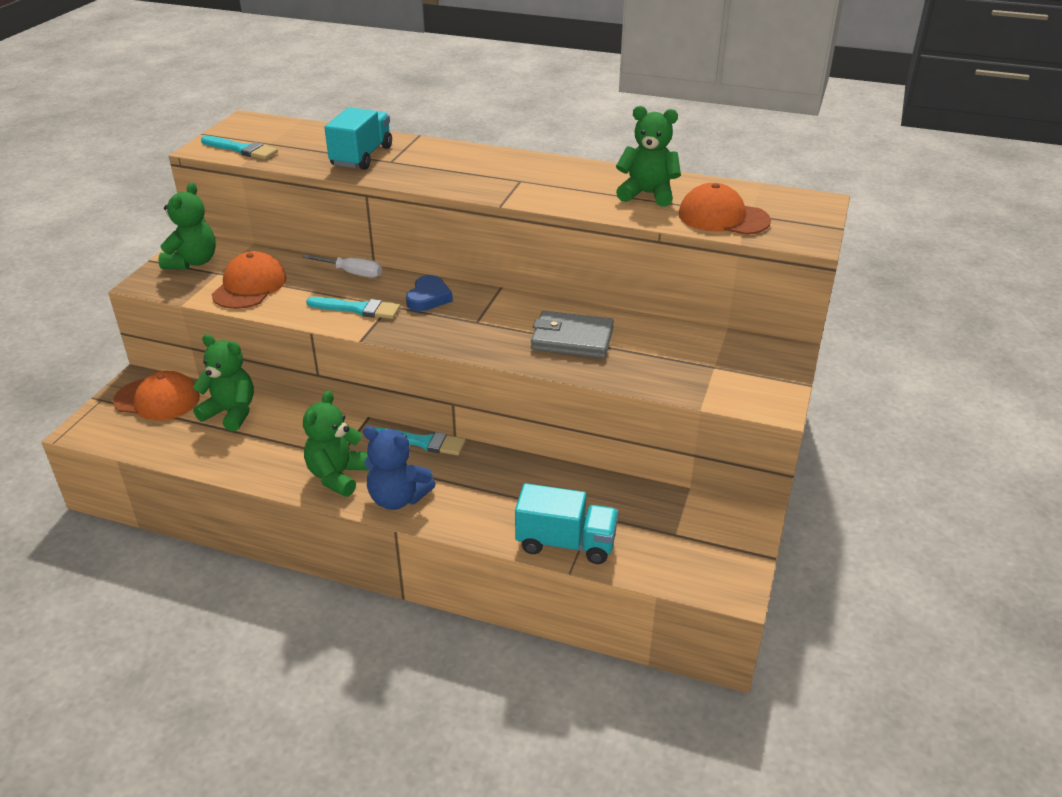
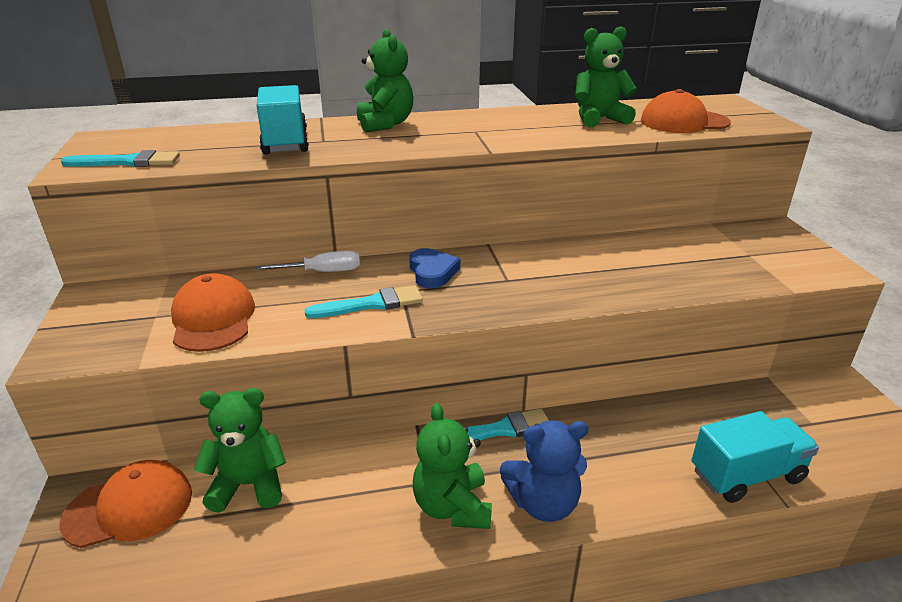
camera: 30 degrees left, 5 degrees down
green teddy bear [159,182,216,269] -> green teddy bear moved to [357,29,413,133]
grey wallet [531,311,614,358] -> none

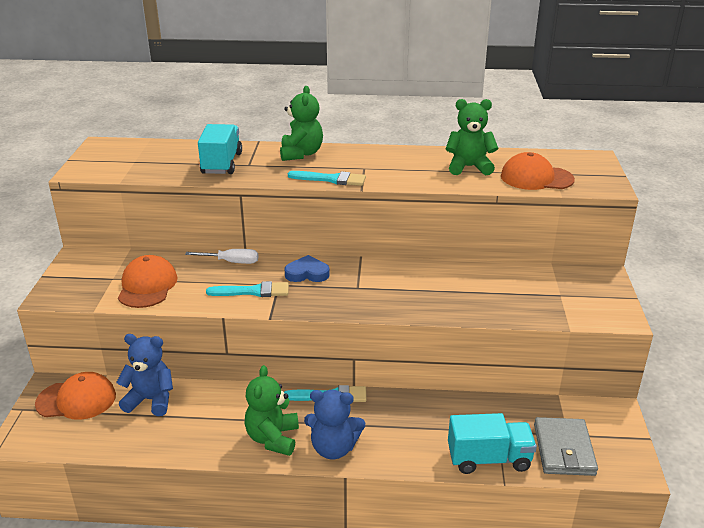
camera: 15 degrees right, 0 degrees up
turquoise brush [61,150,180,167] -> turquoise brush moved to [288,171,366,186]
green teddy bear [194,388,286,513] -> blue teddy bear [116,334,173,416]
blue heart [409,248,460,288] -> blue heart turned 90 degrees counterclockwise [284,255,330,282]
none -> grey wallet [534,417,598,476]

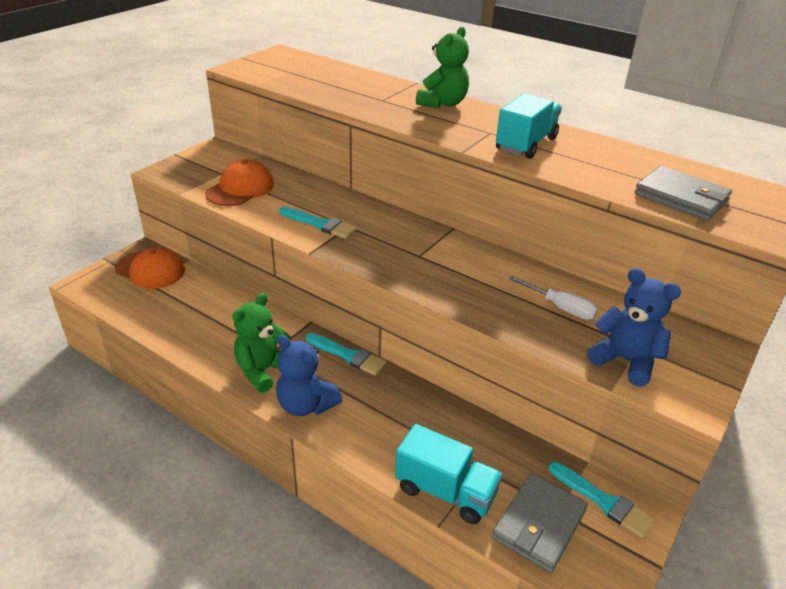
camera: 30 degrees right, 5 degrees up
blue teddy bear [116,334,173,416] -> blue teddy bear moved to [587,268,681,387]
white screwdriver [185,249,258,264] -> white screwdriver moved to [509,276,598,320]
turquoise truck [198,124,242,174] -> turquoise truck moved to [496,94,562,159]
blue heart [284,255,330,282] -> none
turquoise brush [288,171,366,186] -> turquoise brush moved to [548,462,655,538]
green teddy bear [446,99,498,175] -> none
orange cap [501,152,575,190] -> grey wallet [634,166,732,221]

